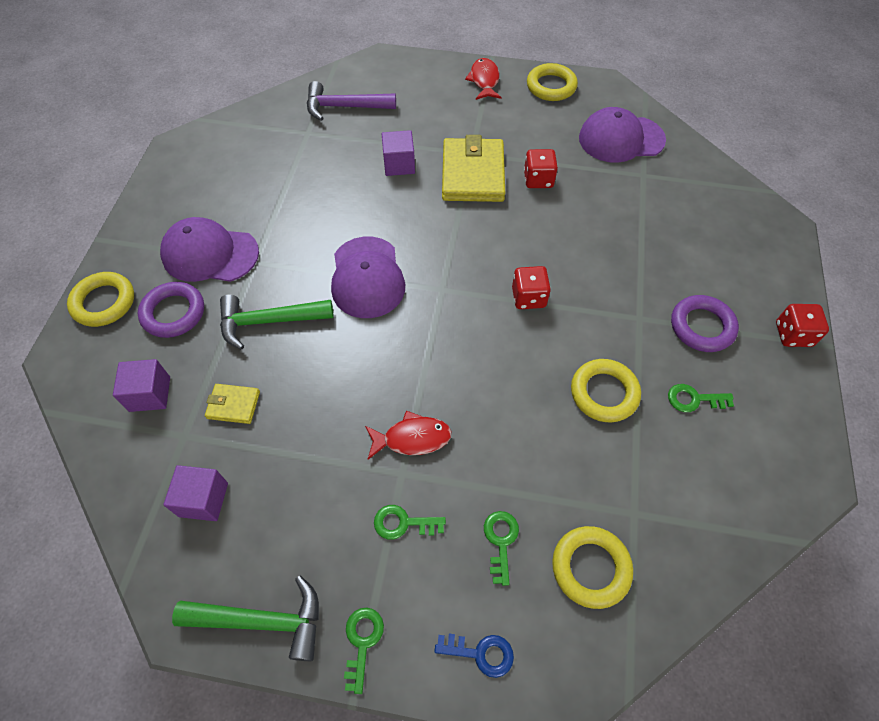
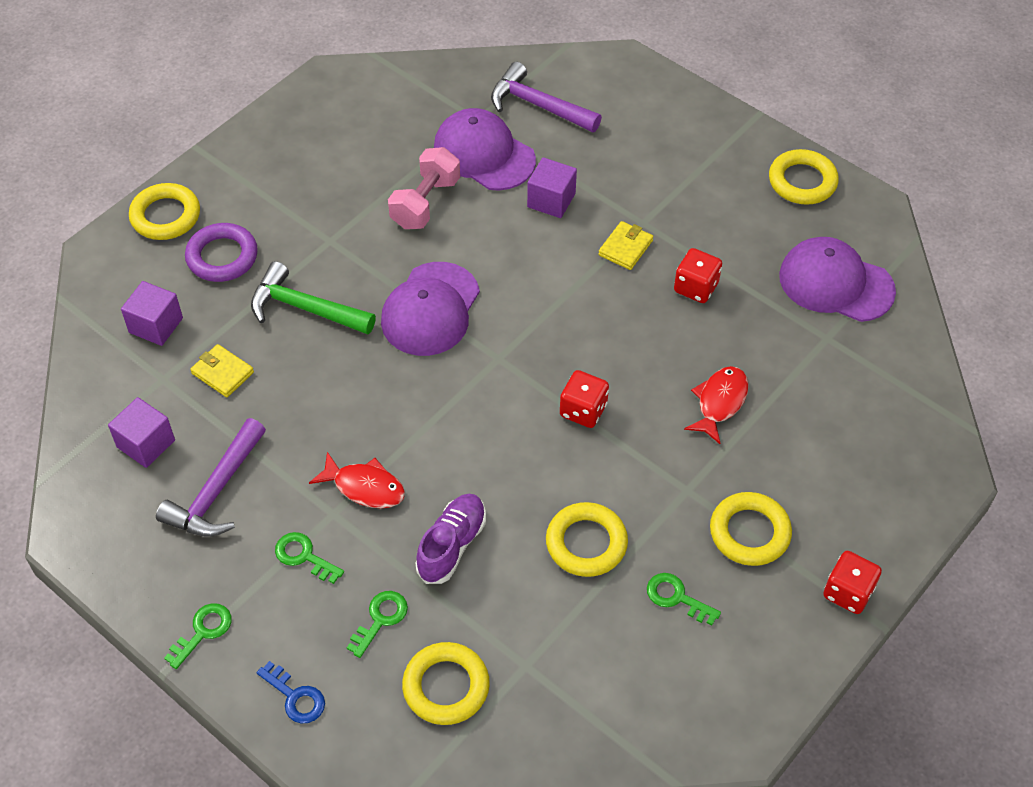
camera: 30 degrees right, 5 degrees down
purple cap [160,217,259,282] -> purple cap moved to [434,108,536,191]
green hammer [172,575,319,661] -> none
yellow wallet [442,135,505,202] -> yellow wallet [598,221,653,270], size x0.49
red fish [465,58,502,100] -> red fish moved to [684,366,749,444]
purple ring [671,295,739,352] -> yellow ring [710,492,792,566]
none -> purple hammer [156,418,266,537]
none -> pink dumbbell [388,147,460,229]
none -> purple shoe [415,494,486,584]

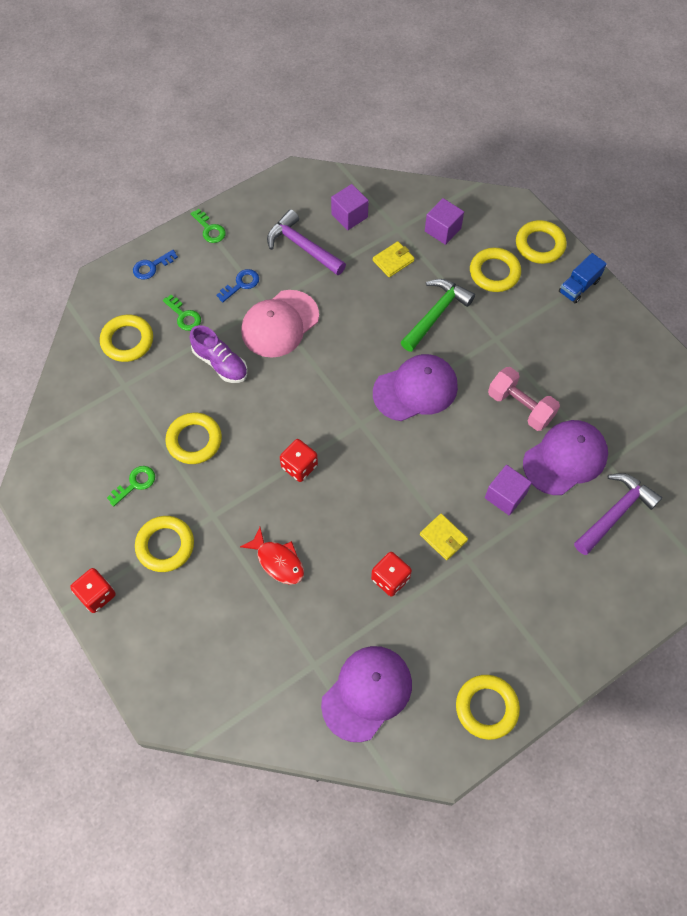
camera: 105 degrees right, 10 degrees up
purple ring [185,223,258,282] -> yellow ring [470,248,521,292]
green key [275,532,344,584] -> blue key [217,269,259,303]
red fish [309,452,405,509] -> pink cap [241,290,319,358]
purple cap [381,262,480,356] -> purple cap turned 120 degrees clockwise [373,354,458,421]
none -> blue truck [559,253,607,304]

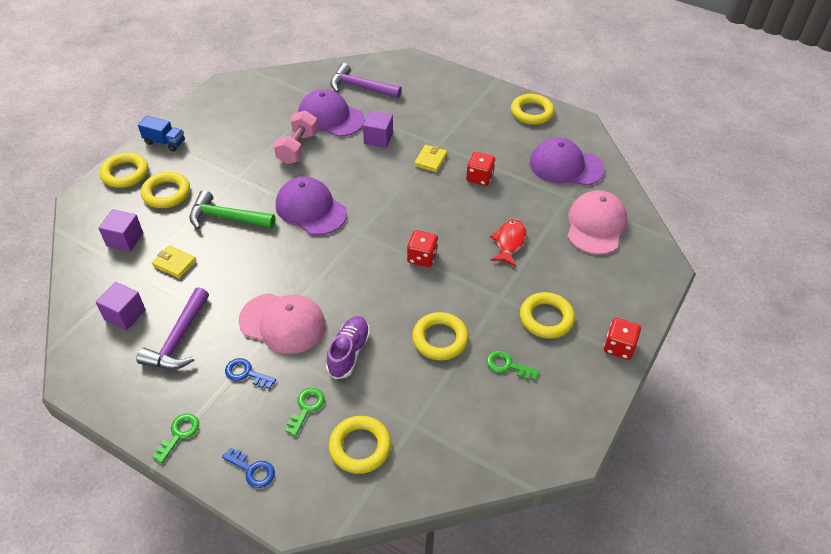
camera: 115 degrees left, 15 degrees down
none -> pink cap [567,190,627,255]

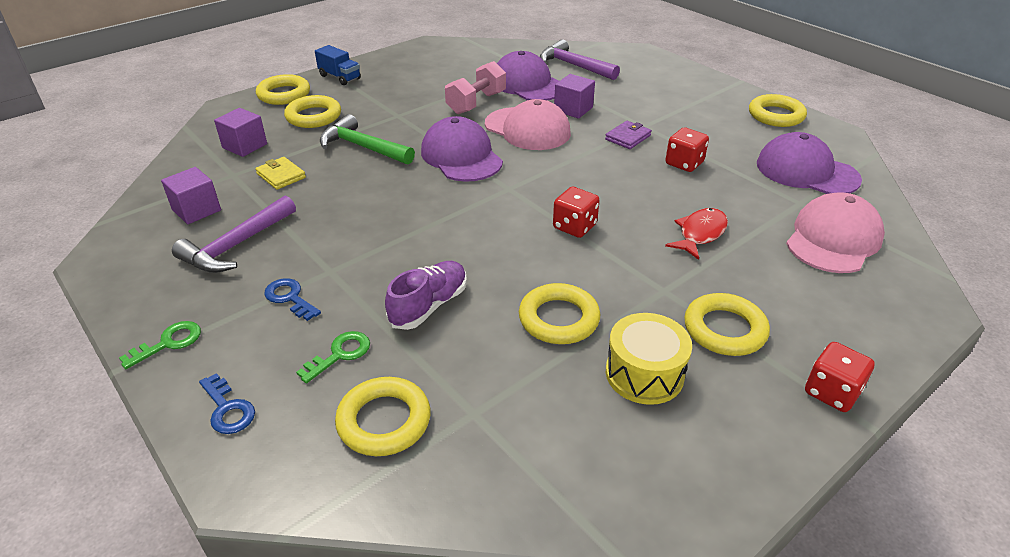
camera: 20 degrees right, 10 degrees down
pink cap [239,293,326,354] -> pink cap moved to [485,99,571,150]
yellow wallet [414,145,447,172] -> purple wallet [605,121,652,149]
green key [486,351,539,380] -> yellow drum [606,313,692,405]

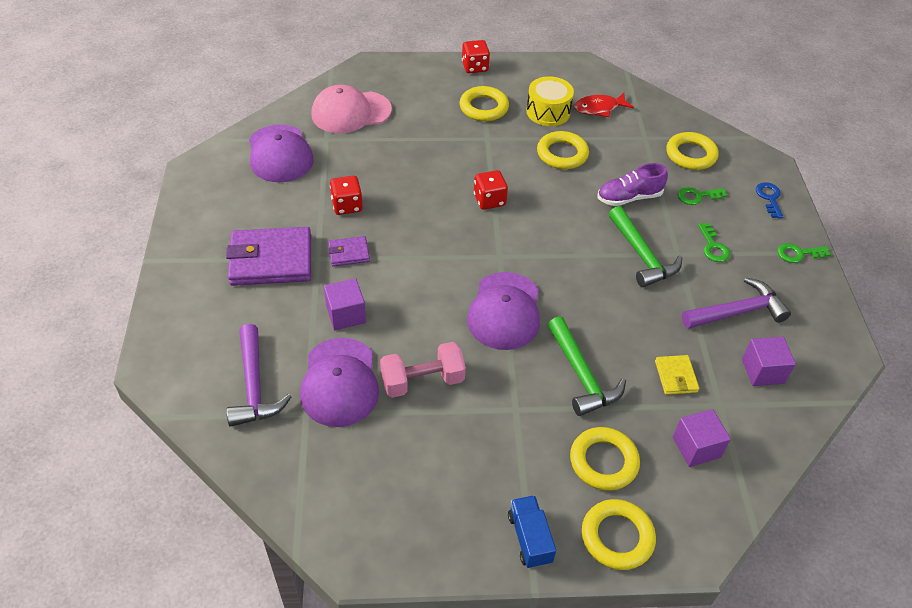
camera: 145 degrees left, 10 degrees up
blue key [264,278,321,321] -> green key [698,223,730,262]
pink cap [485,99,571,150] -> none
red fish [665,208,728,260] -> red fish moved to [574,93,634,117]
yellow ring [749,94,807,127] -> none
none -> purple wallet [226,227,311,286]
none -> green hammer [609,206,682,287]

